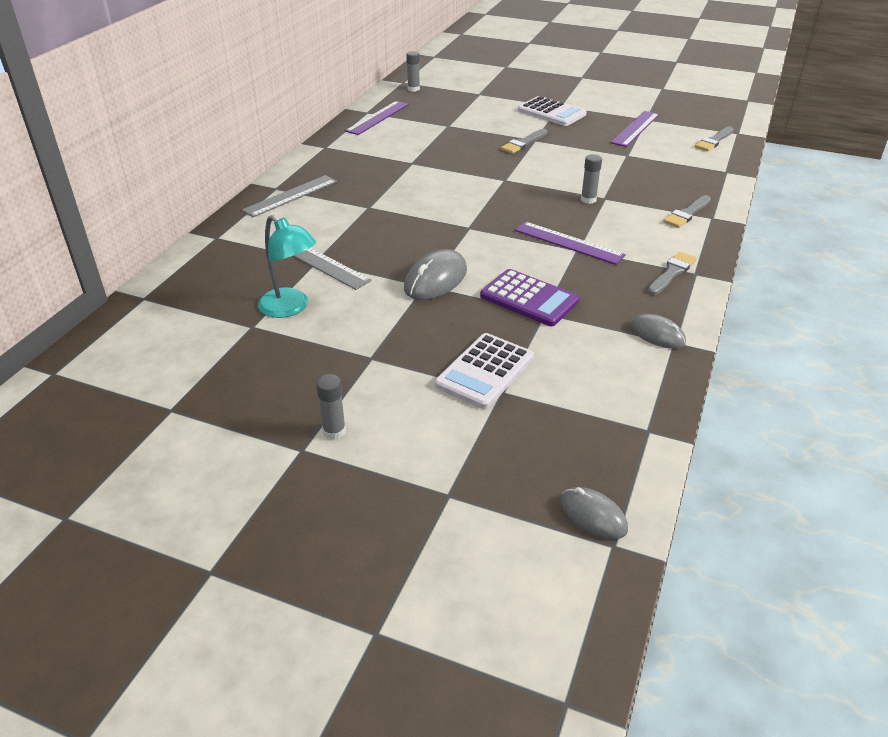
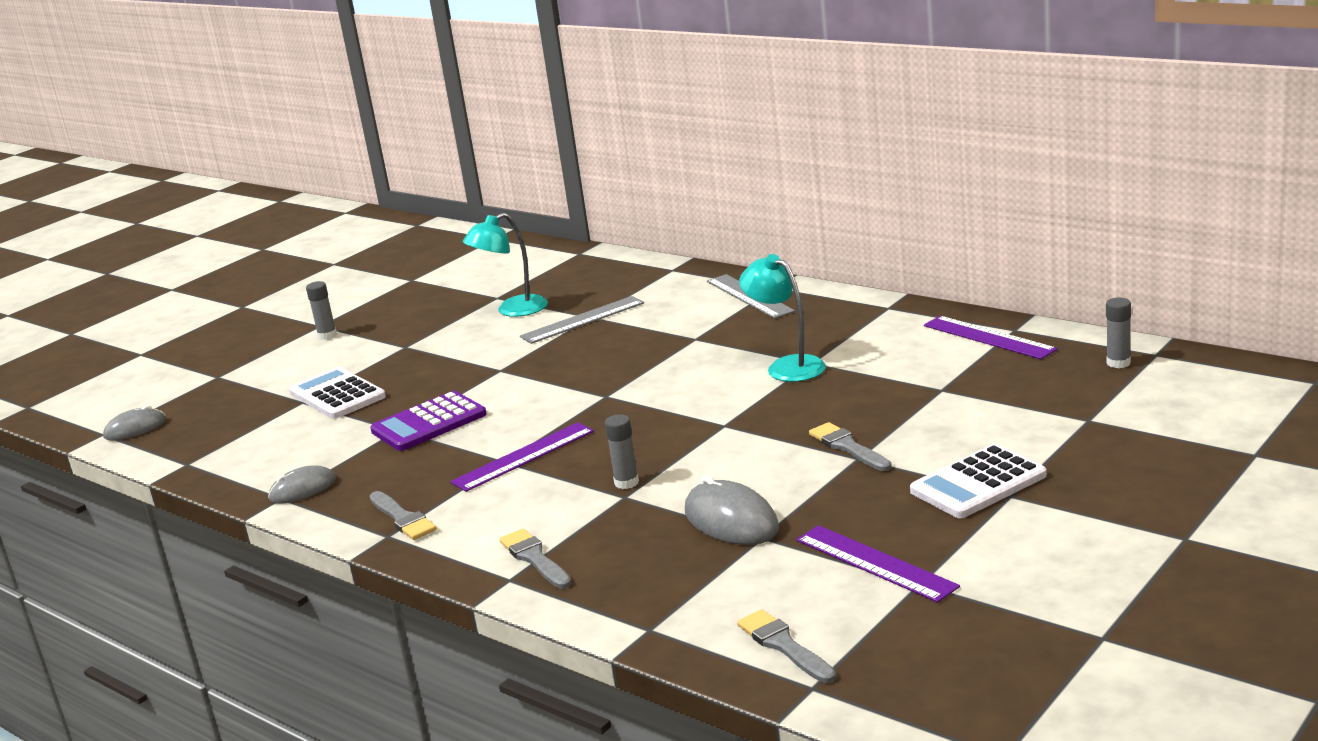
camera: 110 degrees right, 15 degrees down
grey mouse [404,249,467,300] -> grey mouse moved to [685,475,779,545]
none -> turquoise lamp [739,254,826,382]

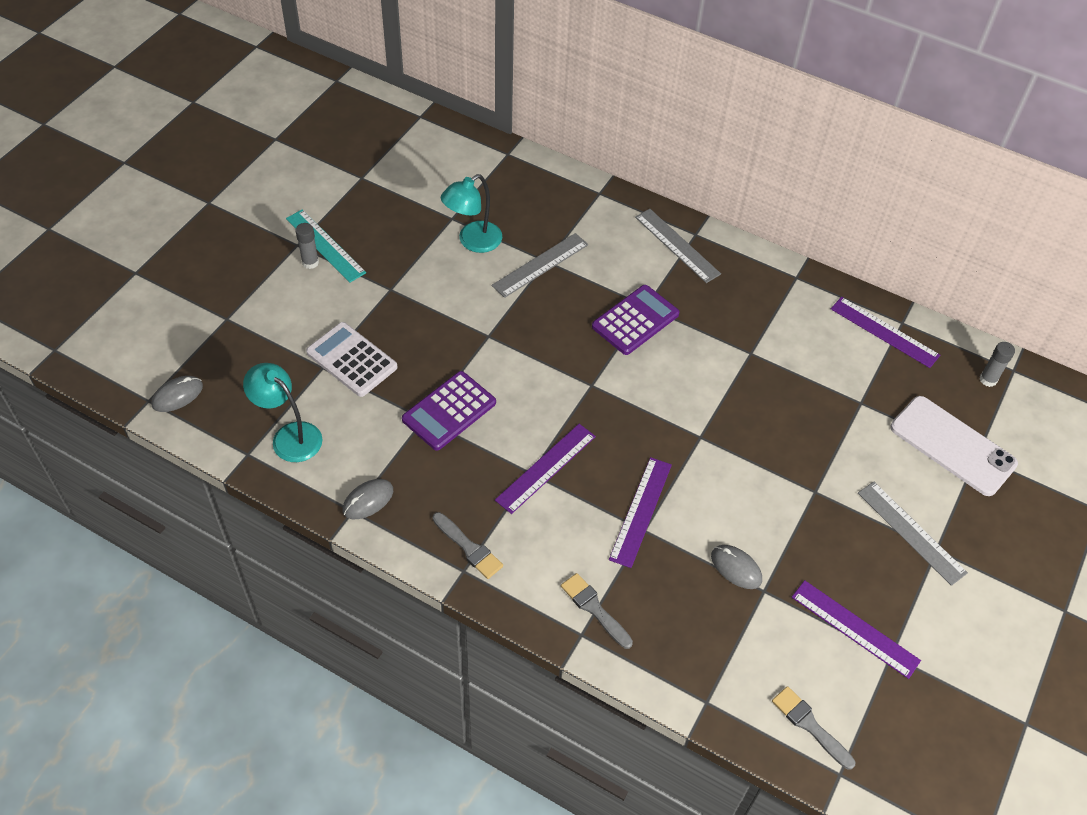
camera: 15 degrees left, 30 degrees up
grey glue stick [605,414,639,489] -> purple ruler [609,457,672,568]
grey mouse [685,475,779,545] -> grey mouse [711,545,762,589], size x0.65
turquoise lamp [739,254,826,382] -> turquoise lamp moved to [243,363,322,462]
grey brush [809,422,892,471] -> none
white calculator [910,444,1047,518] -> grey ruler [858,482,968,586]
none -> turquoise ruler [286,209,366,283]
none -> purple calculator [592,285,680,355]
none -> white phone [890,396,1018,496]

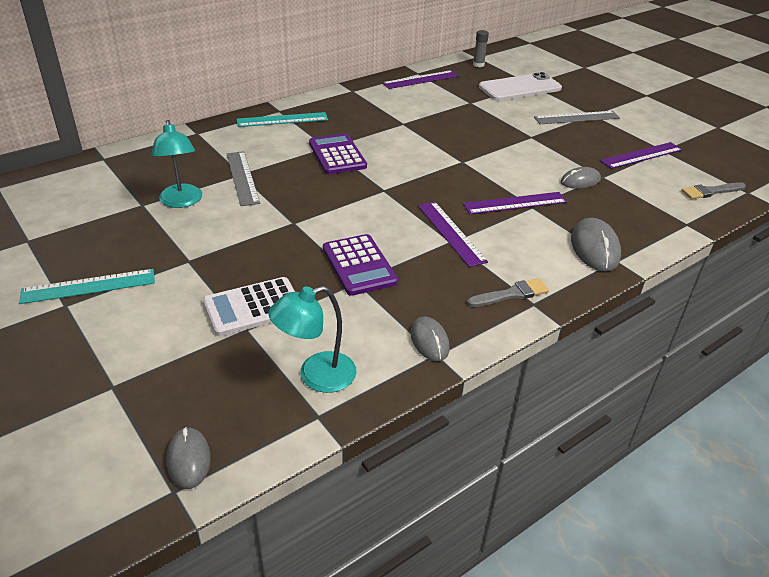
camera: 65 degrees left, 15 degrees down
grey glue stick [295,223,319,269] -> none
grey brush [561,573,633,649] -> grey mouse [571,218,621,272]
purple ruler [609,457,672,568] -> purple ruler turned 60 degrees counterclockwise [463,192,567,214]
grey ruler [635,209,721,283] -> turquoise ruler [237,112,328,127]

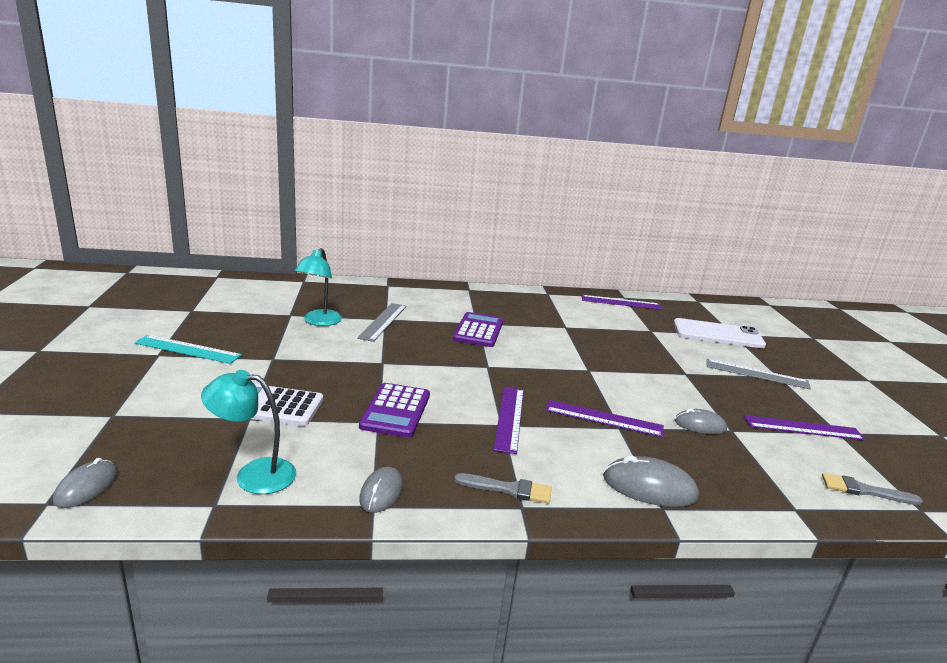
camera: 30 degrees right, 15 degrees down
turquoise ruler [237,112,328,127] -> none
grey glue stick [473,30,489,67] -> none
grey mouse [571,218,621,272] -> grey mouse turned 75 degrees clockwise [603,456,699,507]

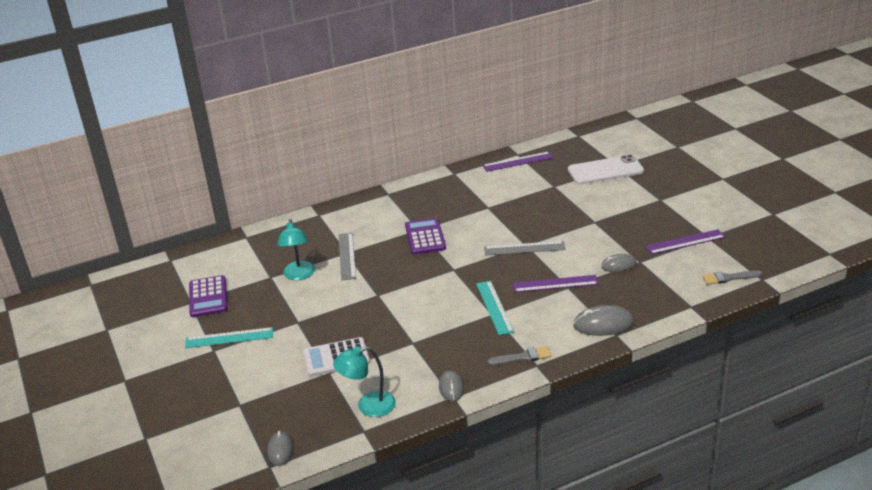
camera: 15 degrees left, 10 degrees up
purple calculator [359,383,430,438] -> purple calculator moved to [189,275,228,317]
purple ruler [494,387,524,454] -> turquoise ruler [476,281,514,335]
grey ruler [707,359,811,389] -> grey ruler moved to [484,241,566,256]

